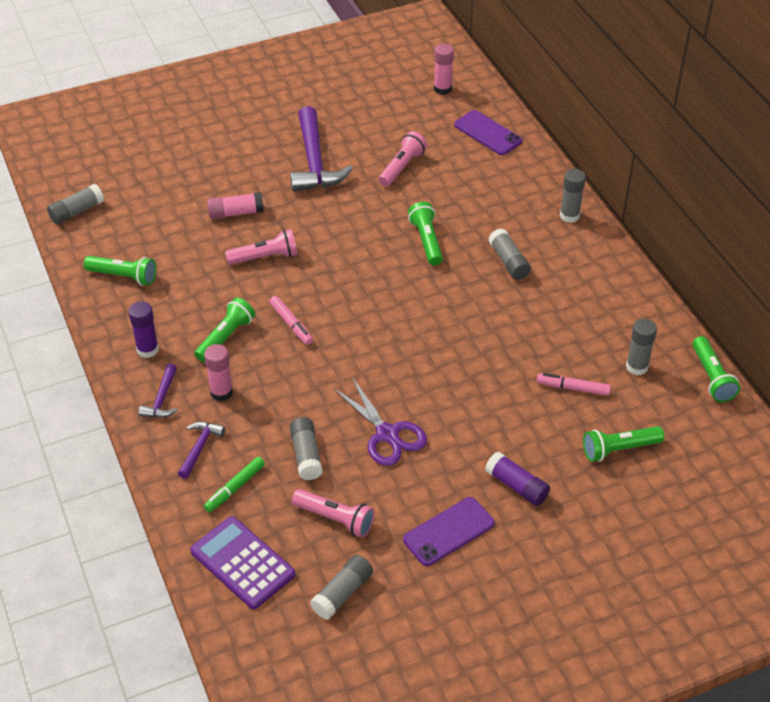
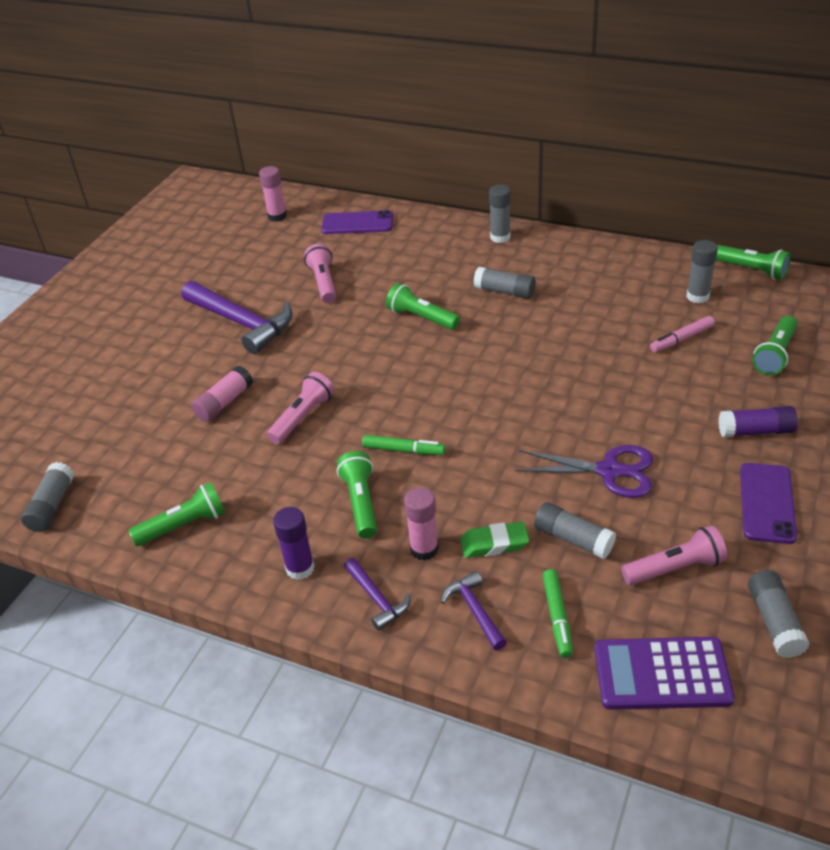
camera: 40 degrees left, 5 degrees down
pink marker [269,296,313,345] -> green marker [362,435,445,455]
none -> green eraser [460,522,529,558]

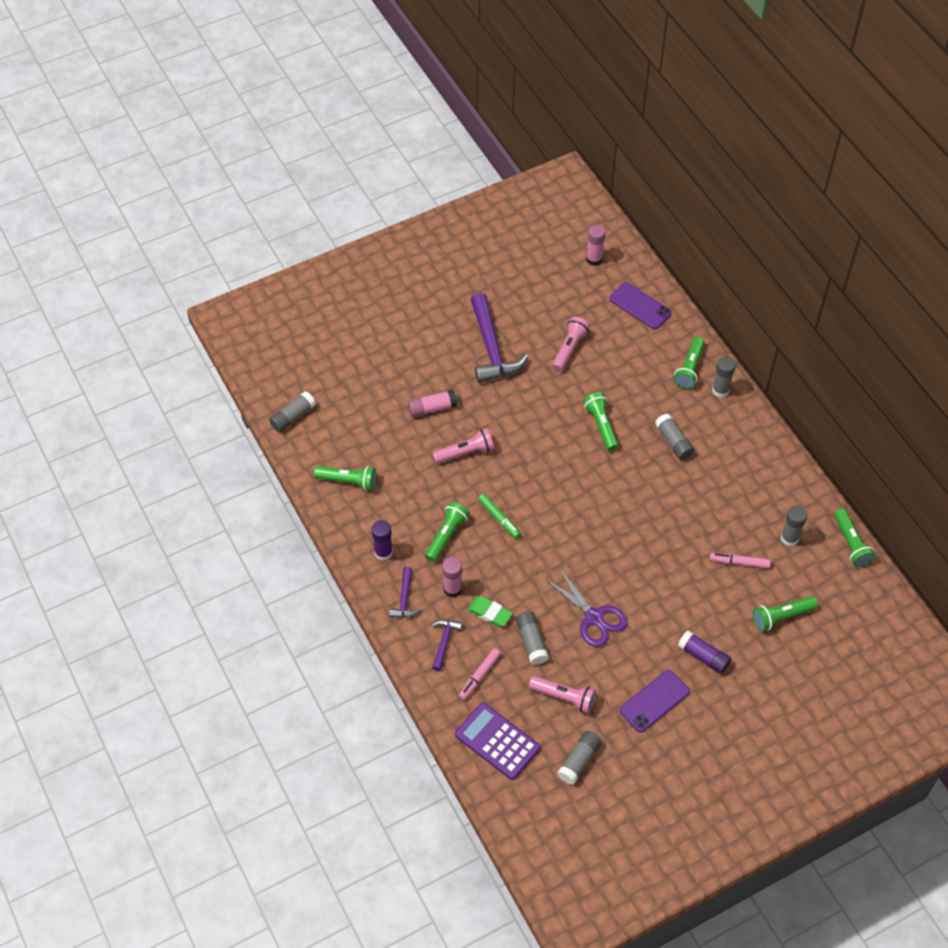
camera: 35 degrees right, 15 degrees up
green marker [542,569,573,658] -> pink marker [459,648,501,700]
none -> green flashlight [674,337,705,389]

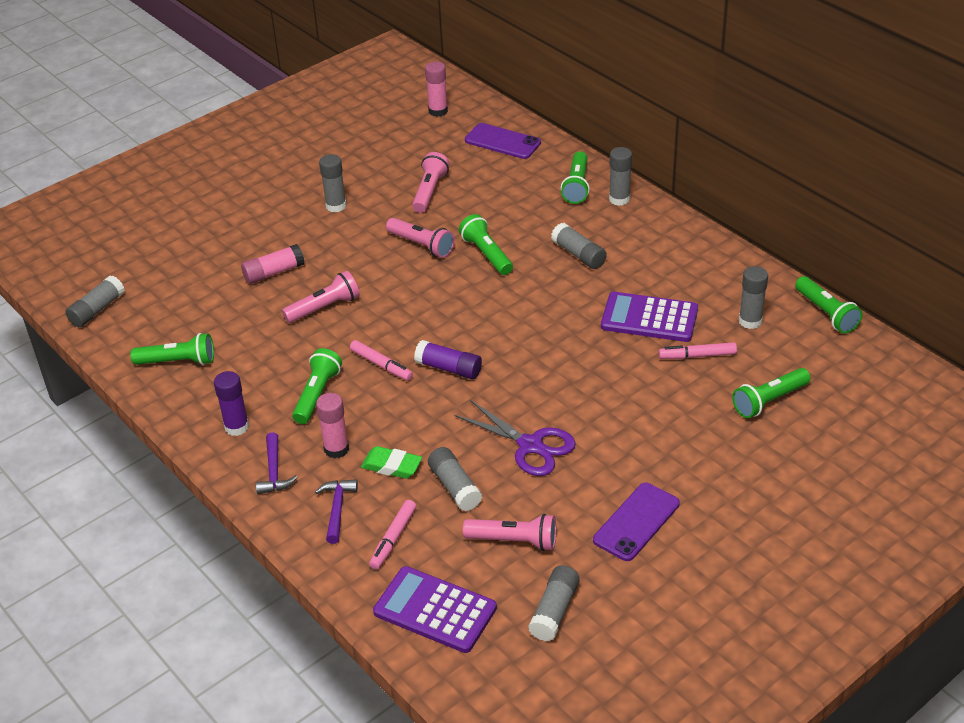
camera: 10 degrees left, 15 degrees down
purple hammer [471,293,528,383] -> grey glue stick [319,154,347,212]
green marker [478,494,521,538] -> pink marker [350,340,413,381]
purple glue stick [678,631,731,674] -> purple glue stick moved to [414,340,482,379]
none -> pink flashlight [386,218,455,258]
none -> purple calculator [601,292,698,342]

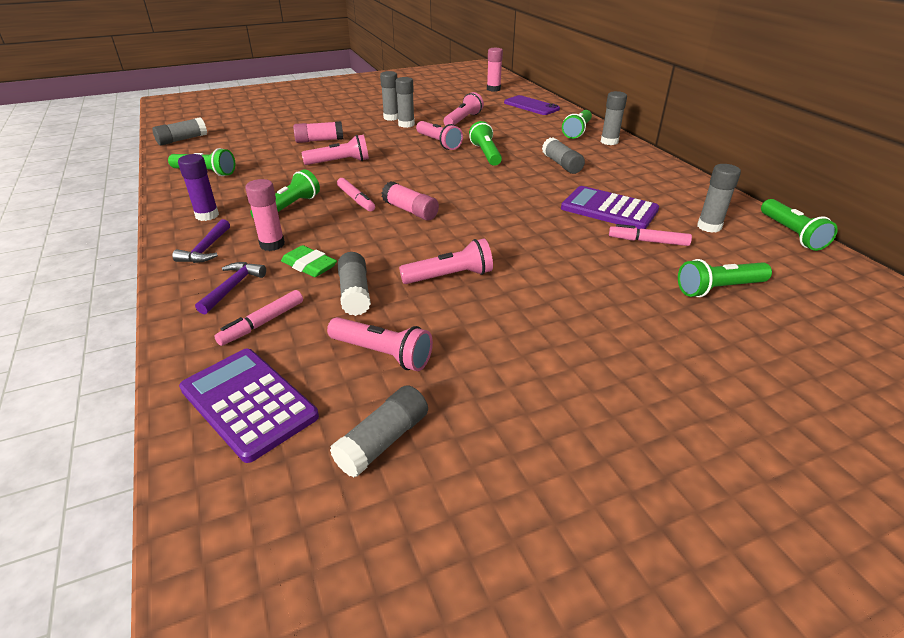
camera: 15 degrees right, 5 degrees down
purple glue stick [414,340,482,379] -> pink glue stick [382,182,439,221]
purple scissors [454,400,576,476] -> pink flashlight [399,239,493,284]
purple phone [593,483,680,561] -> none
none -> grey glue stick [396,77,415,128]

